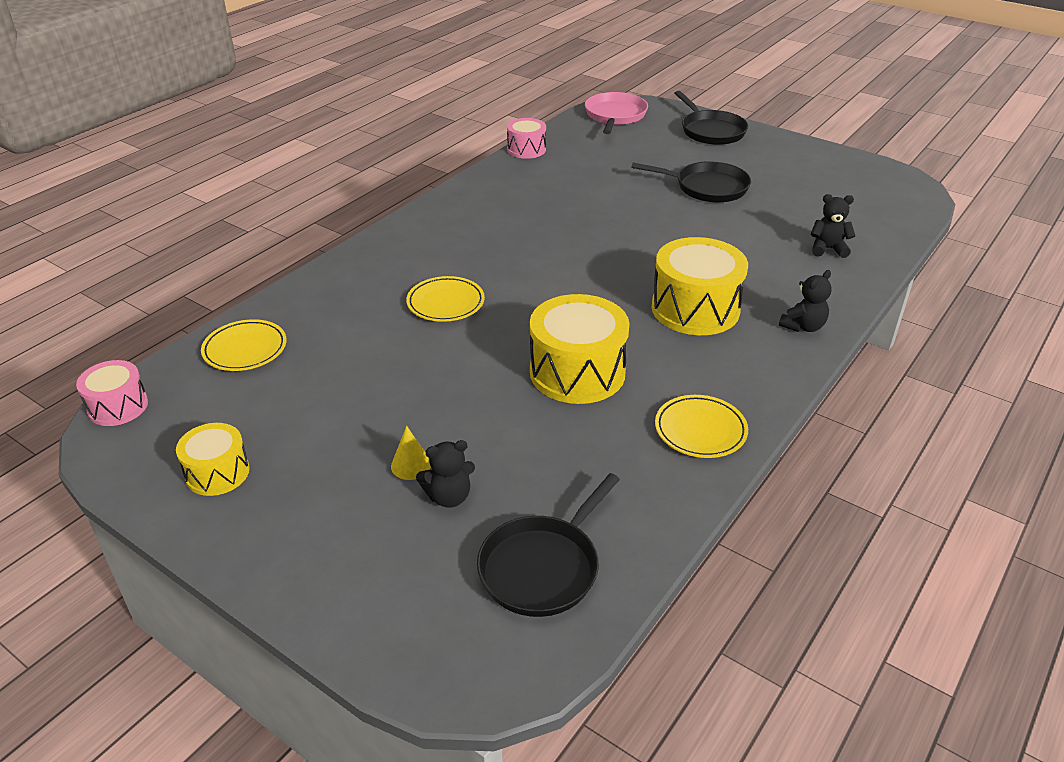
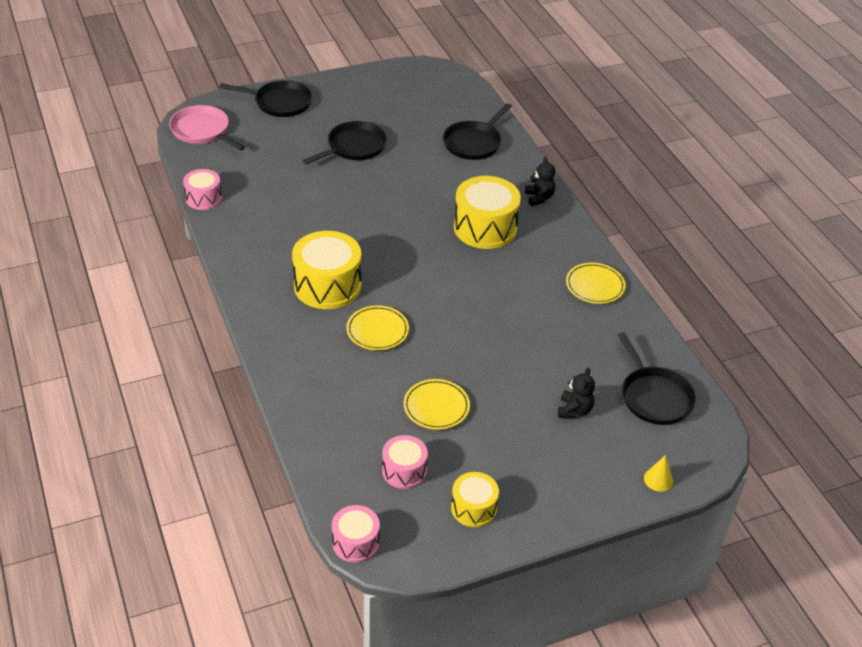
camera: 60 degrees left, 5 degrees up
yellow plate [201,319,287,371] -> yellow plate moved to [404,379,470,430]
yellow cone [391,426,431,480] -> yellow cone moved to [644,455,673,492]
yellow drum [530,294,630,404] -> yellow drum moved to [292,231,362,309]
black teddy bear [810,194,855,258] -> black pan [443,103,512,160]
none -> pink drum [382,435,428,489]

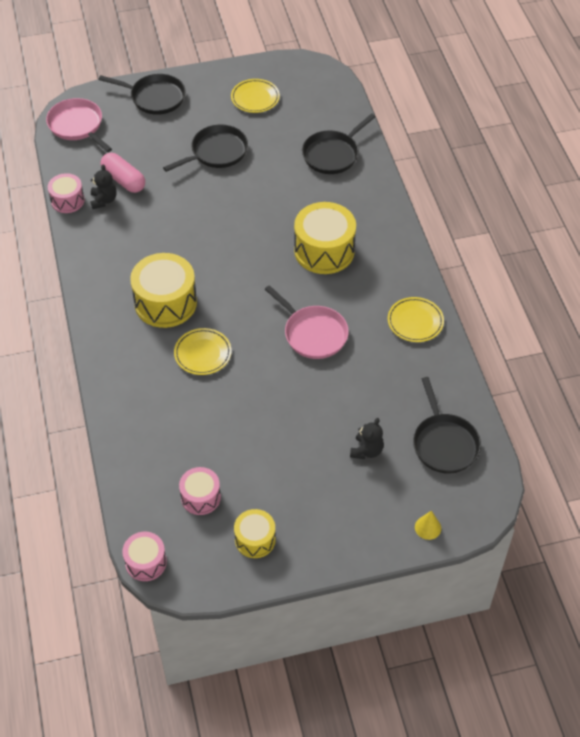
camera: 10 degrees right, 10 degrees up
yellow plate [404,379,470,430] -> yellow plate moved to [231,79,280,113]
black teddy bear [525,157,556,206] -> black teddy bear moved to [90,164,117,209]
none -> pink capsule [100,153,145,193]
none -> pink pan [265,285,349,359]

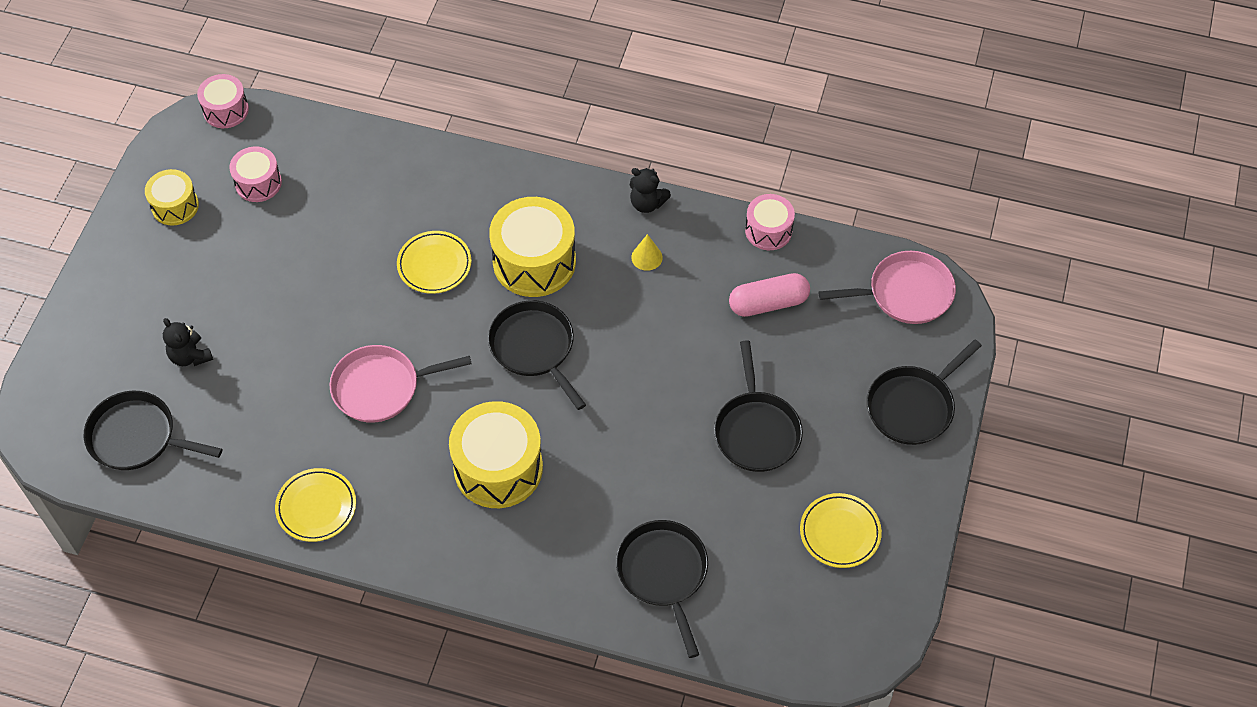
camera: 120 degrees right, 5 degrees up
black teddy bear [90,164,117,209] -> black teddy bear moved to [630,168,671,213]
yellow cone [415,511,441,540] -> yellow cone moved to [631,234,663,271]
none -> black pan [488,300,586,410]

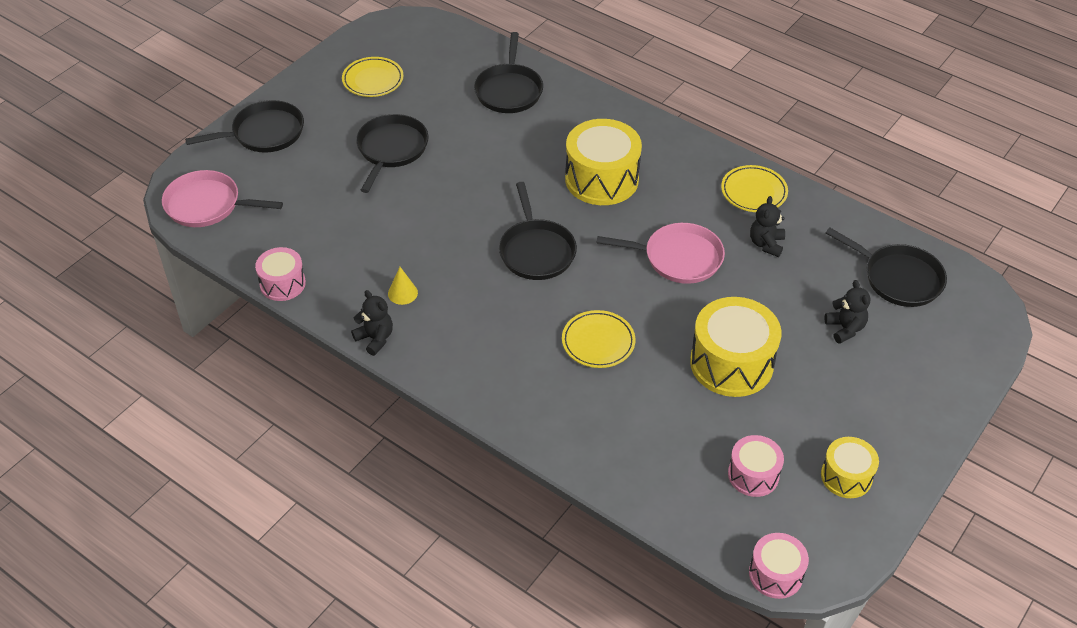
camera: 160 degrees left, 10 degrees down
yellow drum [489,197,576,297] -> yellow drum moved to [690,297,781,397]
pink capsule [729,273,810,317] -> none
none -> black teddy bear [750,196,785,257]

